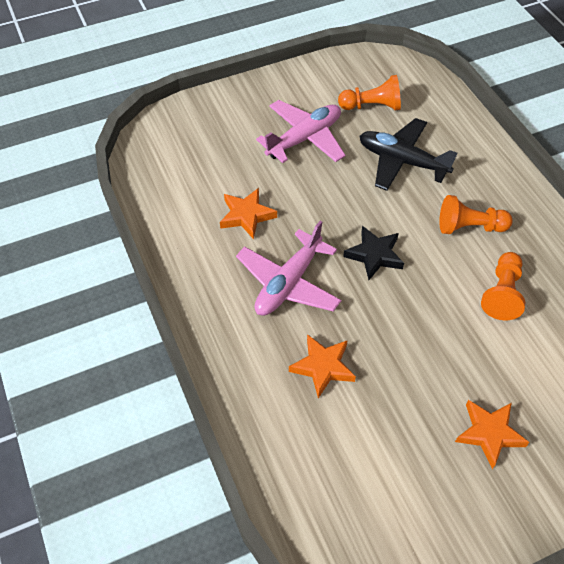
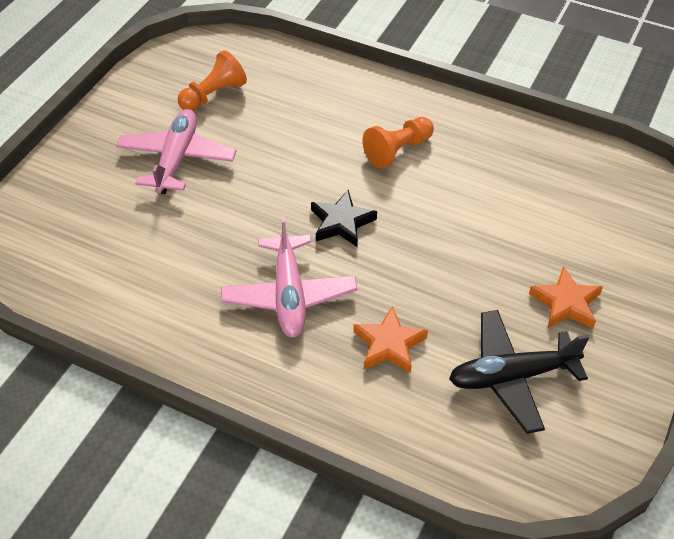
camera: 40 degrees left, 5 degrees down
orange star [220,188,277,239] -> none
black plane [359,118,458,191] -> black plane moved to [449,310,590,434]
orange pawn [481,252,525,320] -> none

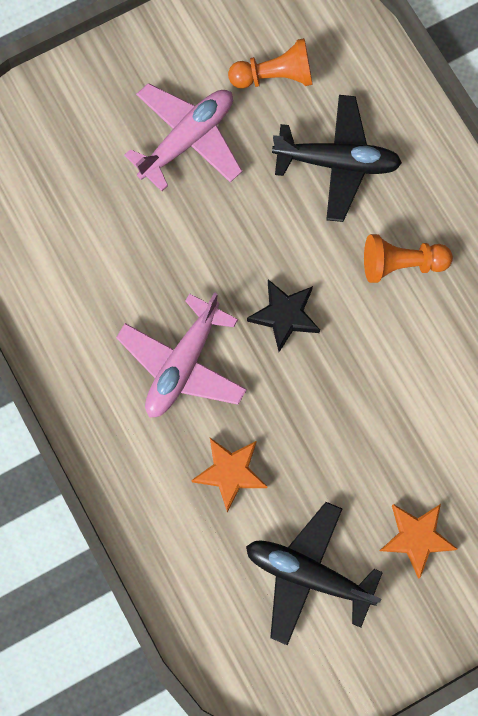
camera: 35 degrees right, 25 degrees up
none -> black plane [272,95,402,222]

